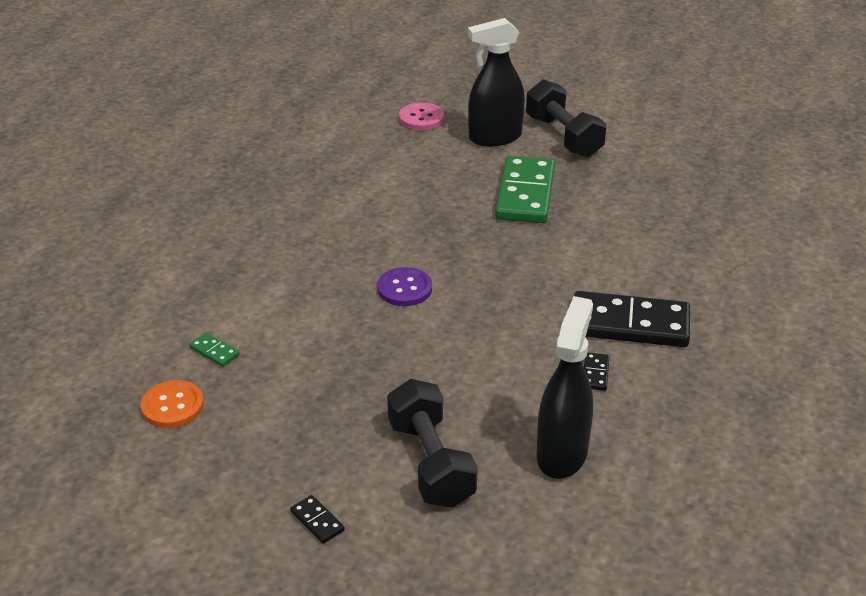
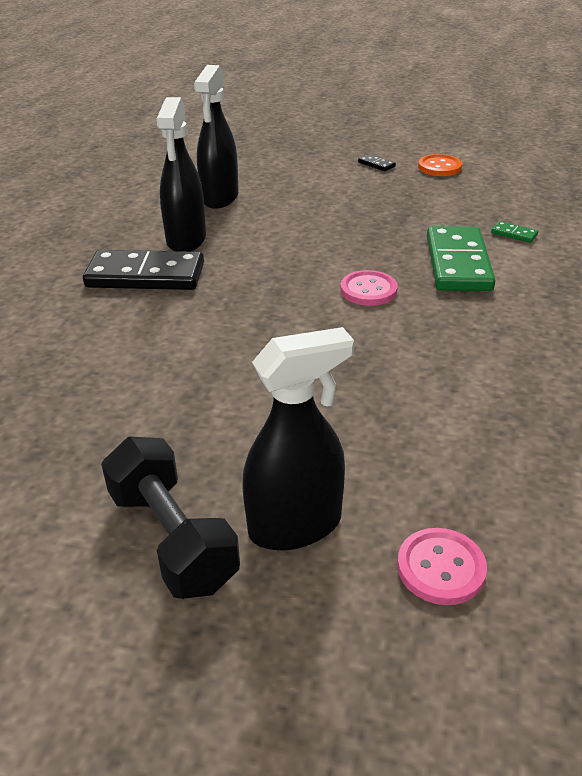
camera: 175 degrees right, 0 degrees up
orange button [141,380,204,428] -> orange button moved to [418,154,462,176]
purple button [377,267,432,306] -> pink button [341,270,398,306]
black dumbbell [387,379,478,508] -> none
green domino [495,156,555,223] -> green domino moved to [427,226,495,291]
black domino [584,352,609,391] -> black spray bottle [156,97,206,251]

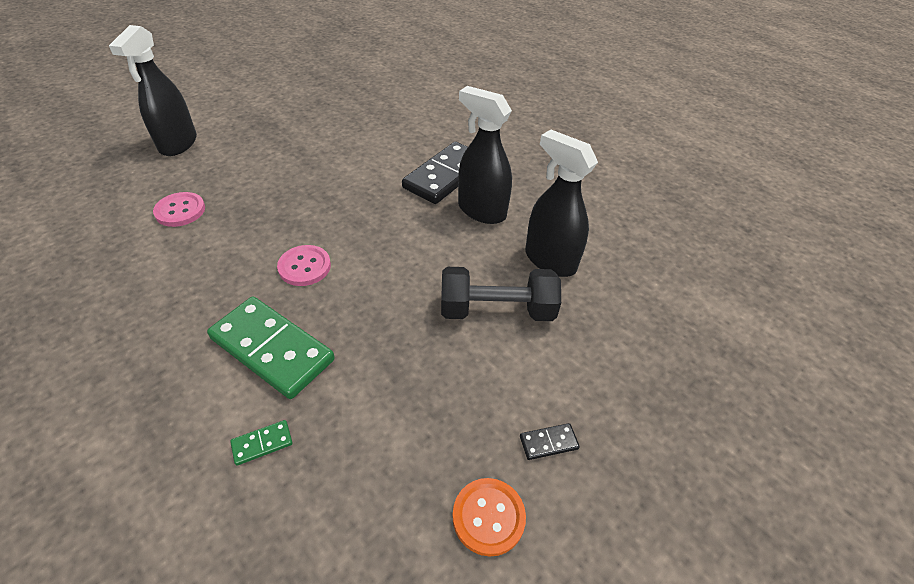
camera: 120 degrees right, 10 degrees up
black dumbbell [101,436,240,599] -> black dumbbell moved to [441,267,561,321]
pink button [397,528,487,605] -> pink button moved to [153,192,205,227]

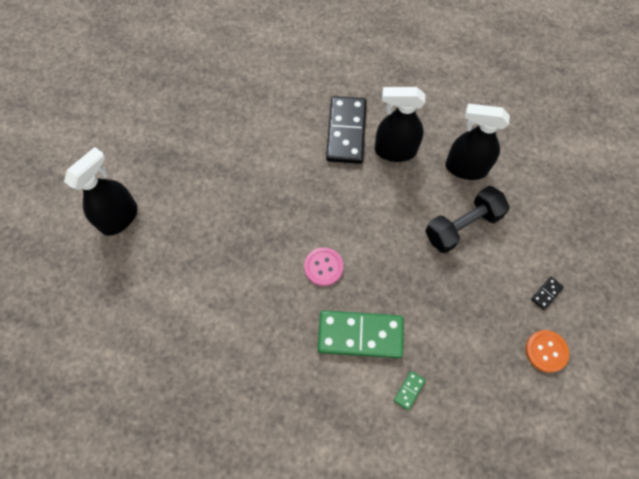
camera: 30 degrees left, 20 degrees up
black spray bottle [109,25,197,156] -> black spray bottle turned 120 degrees counterclockwise [64,147,138,236]
pink button [153,192,205,227] -> none

